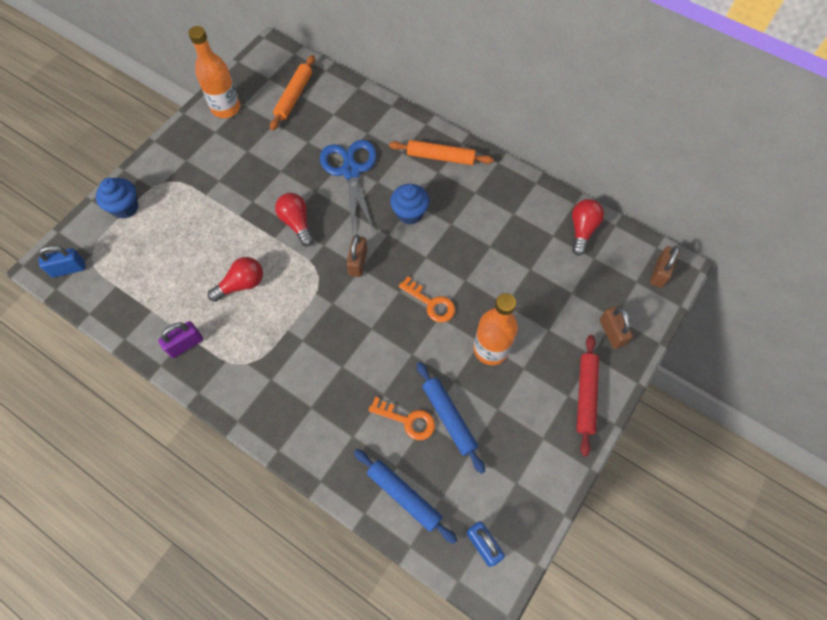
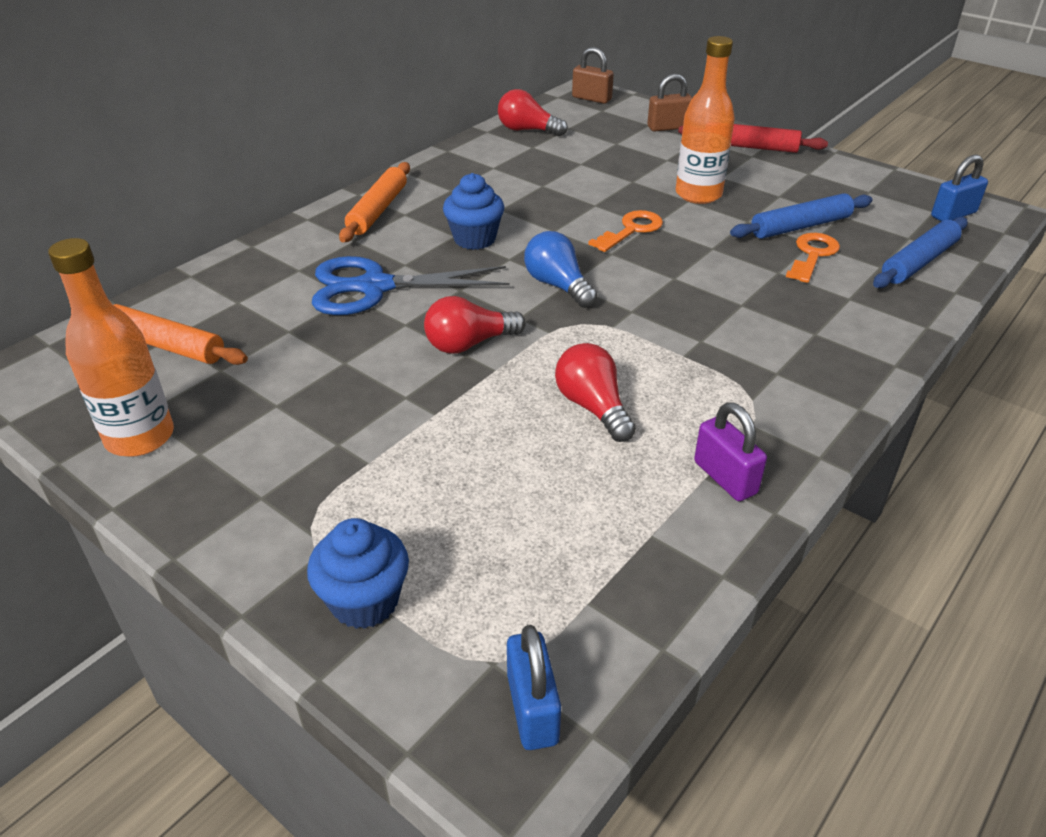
camera: 85 degrees left, 25 degrees down
brown padlock [347,235,367,277] -> blue light bulb [524,231,598,308]

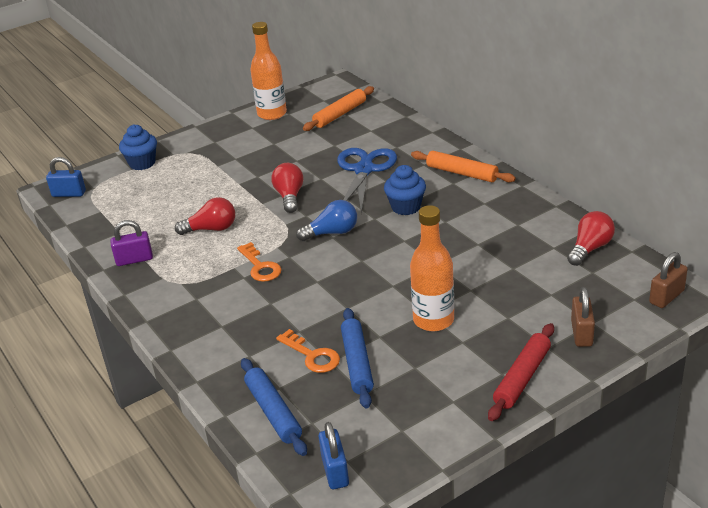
camera: 110 degrees right, 5 degrees down
orange key [588,210,663,252] -> orange key moved to [237,242,282,282]

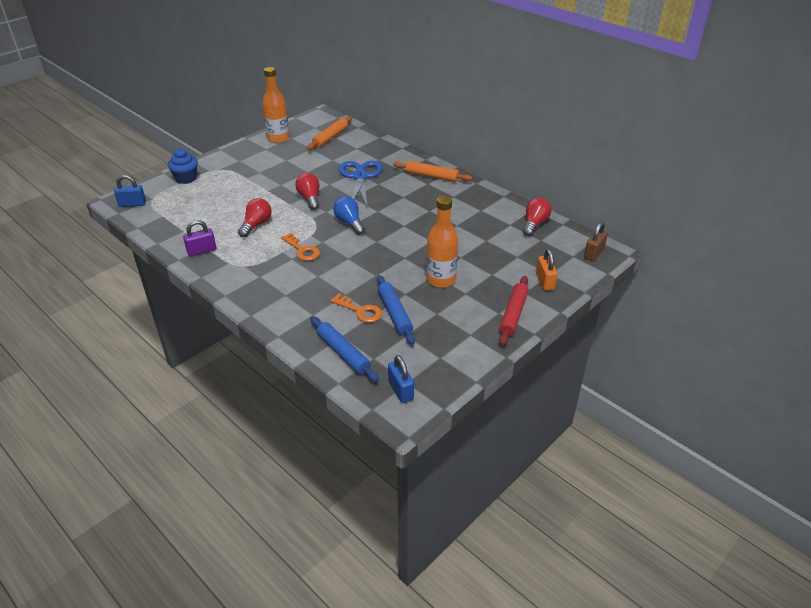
camera: 15 degrees left, 5 degrees up
red light bulb [175,197,235,235] -> red light bulb turned 45 degrees counterclockwise [238,198,272,237]
blue light bulb [296,200,357,241] -> blue light bulb turned 90 degrees counterclockwise [333,196,365,235]
blue cupcake [384,165,426,215] -> none
brown padlock [571,287,595,347] -> orange padlock [536,249,558,291]

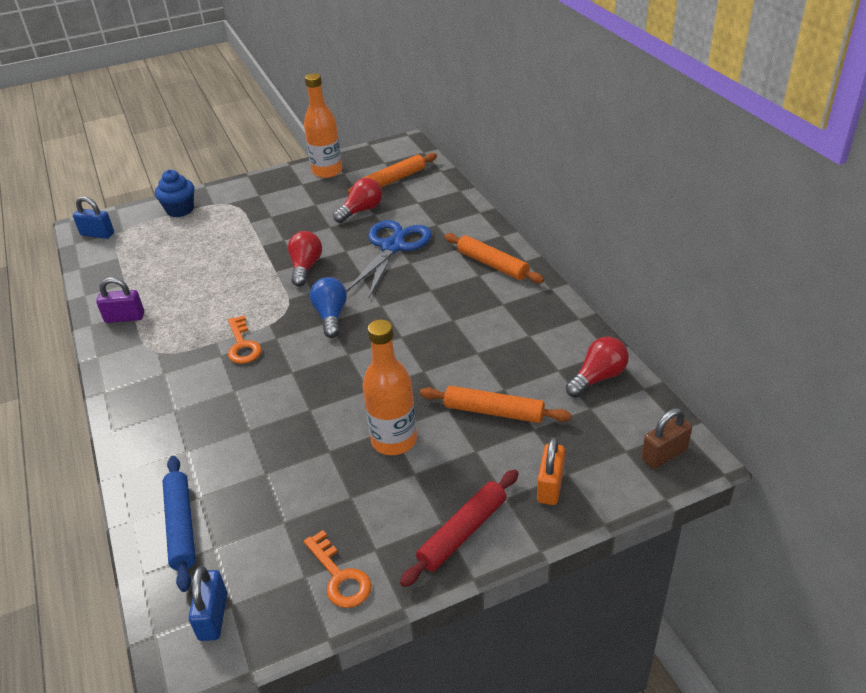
camera: 25 degrees right, 0 degrees up
red light bulb [238,198,272,237] -> red light bulb moved to [333,178,382,223]
orange key [330,293,382,323] -> orange key moved to [304,530,372,608]
blue rolling pin [377,275,415,345] -> none
none -> orange rolling pin [420,386,571,423]

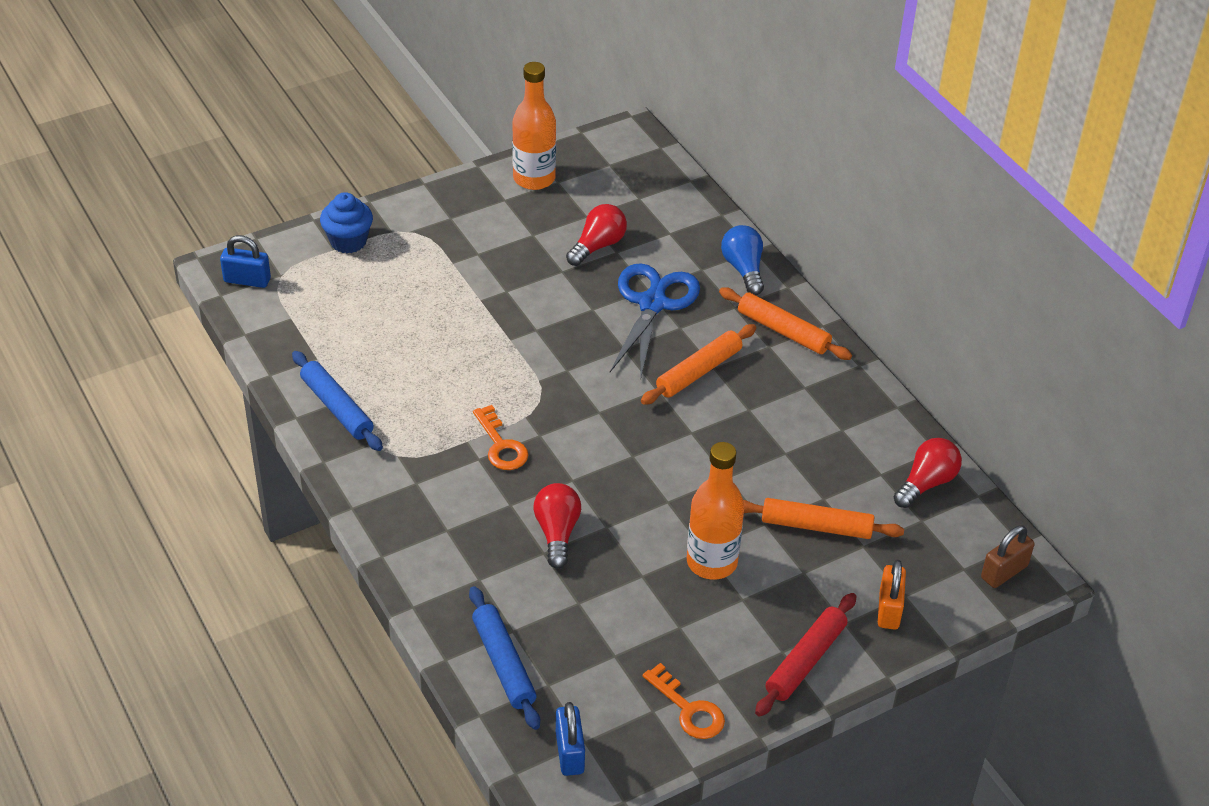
camera: 10 degrees left, 5 degrees up
purple padlock [96,277,144,323] -> blue rolling pin [292,351,383,451]
red light bulb [288,231,322,286] -> red light bulb moved to [533,483,581,569]
blue light bulb [310,277,347,338] -> blue light bulb moved to [721,225,764,295]
orange rolling pin [347,153,437,194] -> orange rolling pin moved to [641,324,756,405]

